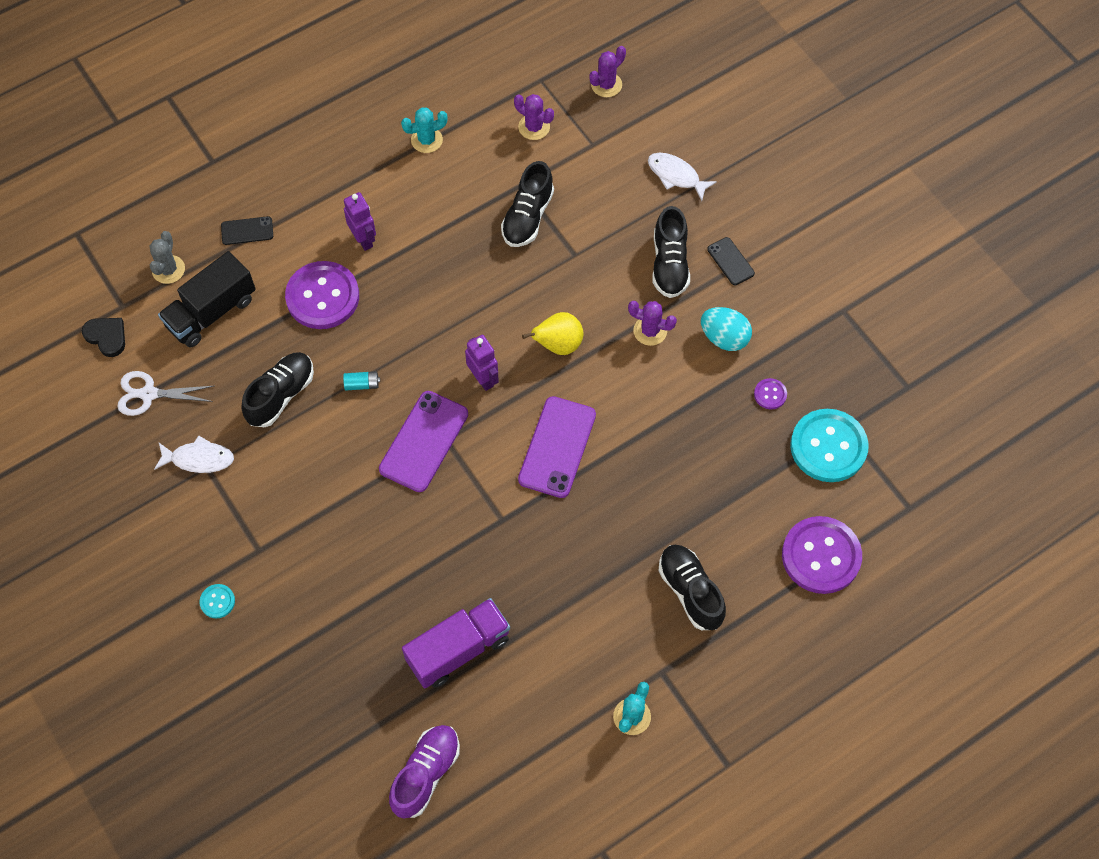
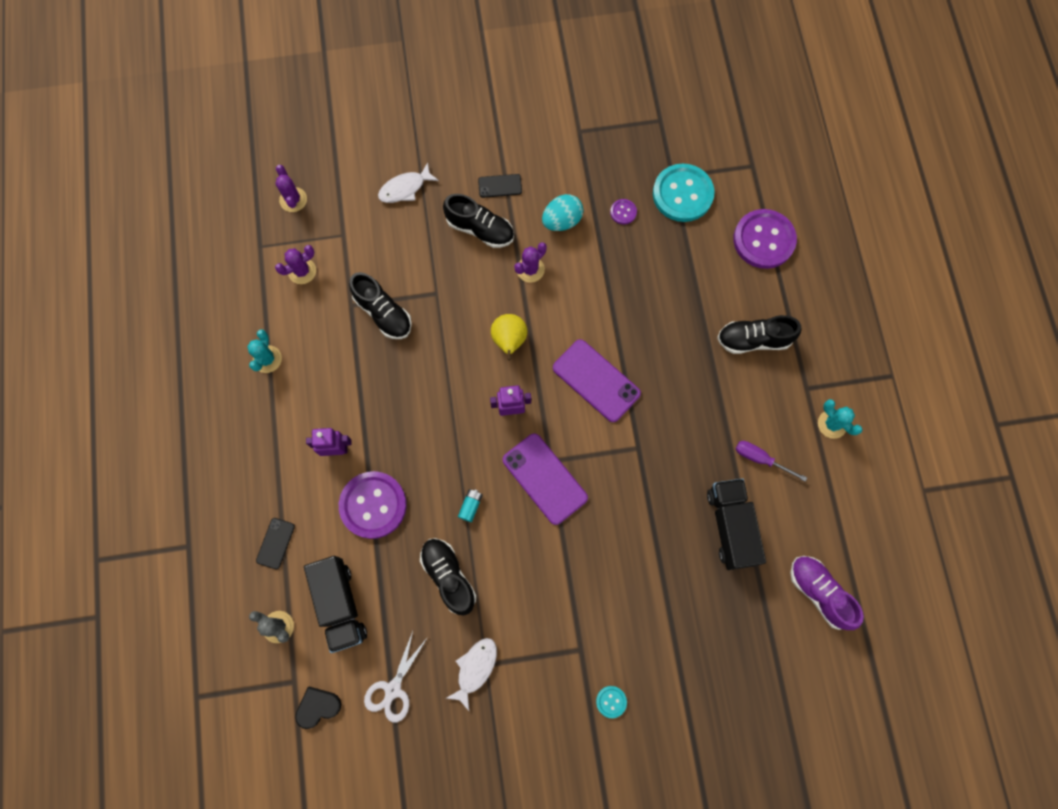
camera: 65 degrees left, 10 degrees up
purple truck [402,598,510,688] -> black truck [707,478,766,570]
none -> purple screwdriver [736,441,807,482]

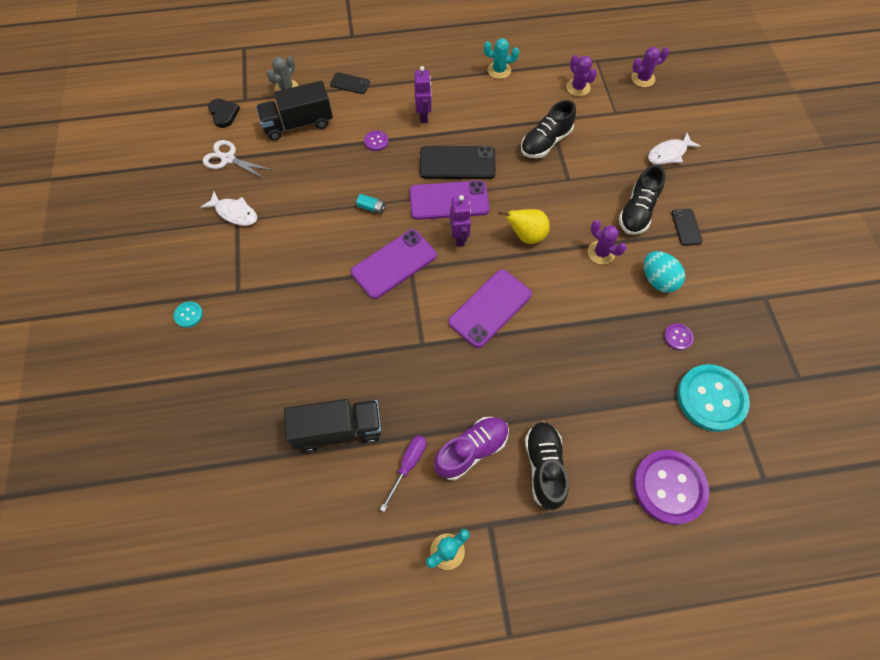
camera: 90 degrees right, 10 degrees down
purple button [339,471,407,539] -> purple button [364,130,388,151], size x0.44
white fish [378,163,439,203] -> white fish turned 90 degrees counterclockwise [648,133,701,165]
black shoe [420,538,476,615] -> none
purple shoe [790,556,864,630] -> purple shoe moved to [434,417,509,480]
none -> purple phone [410,181,489,220]
none -> black phone [420,146,496,179]

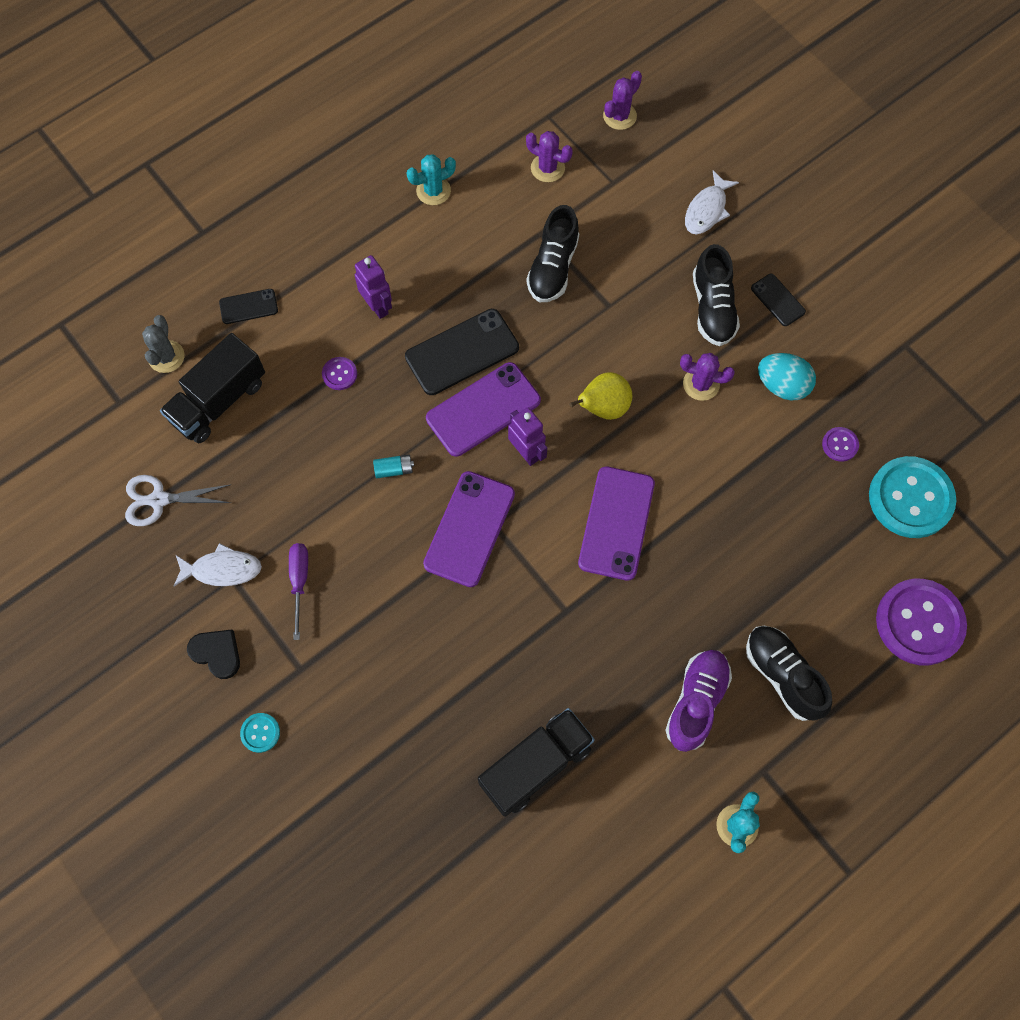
camera: 30 degrees left, 5 degrees up
black heart [208,99,240,128] -> black heart moved to [187,629,240,679]
purple screwdriver [380,435,426,512] -> purple screwdriver moved to [289,543,308,640]

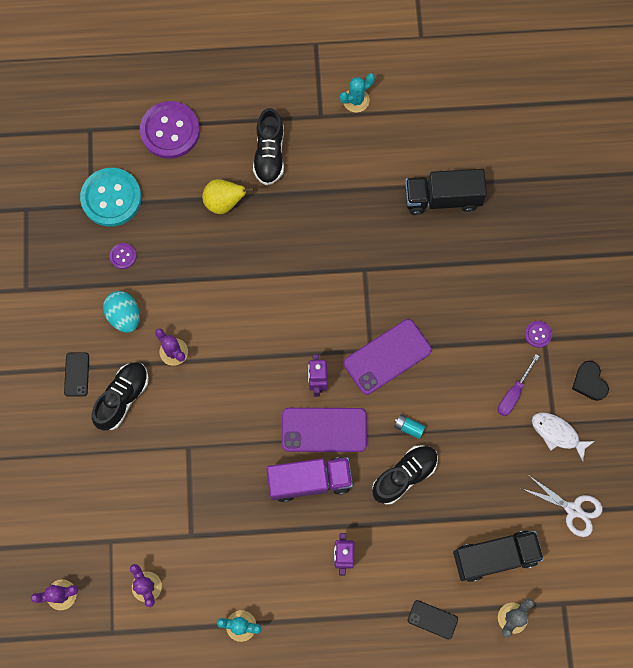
camera: 145 degrees left, 5 degrees up
turquoise button [240,713,280,753] -> none
purple button [322,357,357,390] -> purple button moved to [525,321,552,348]
black phone [405,309,519,395] -> purple truck [266,457,353,502]
black shoe [526,205,579,302] -> black shoe moved to [372,445,438,505]
yellow pear [569,372,632,420] -> yellow pear moved to [202,179,254,214]
purple phone [578,466,655,581] -> none
purple shoe [665,650,732,752] -> none
white fish [685,170,739,235] -> none

